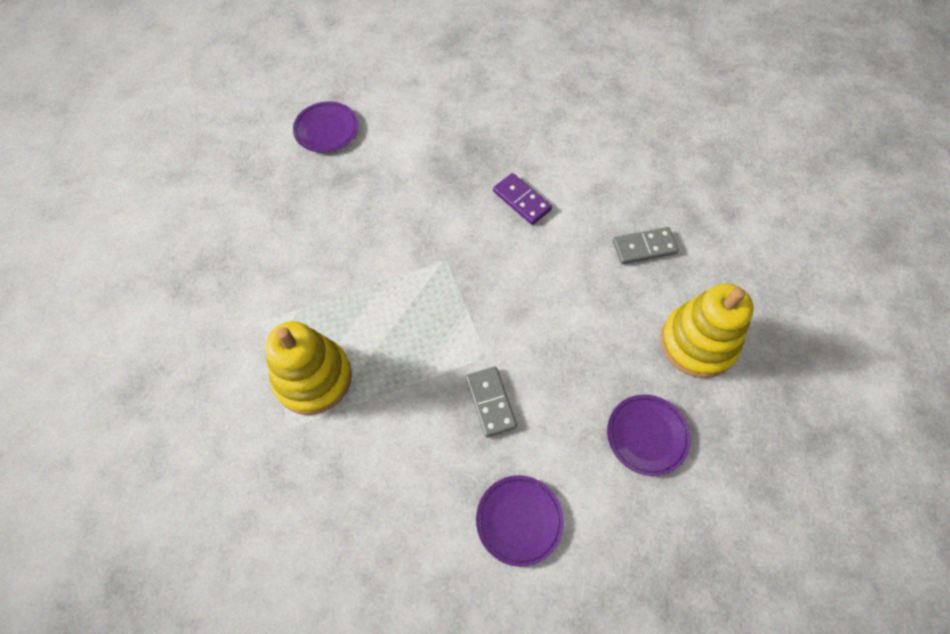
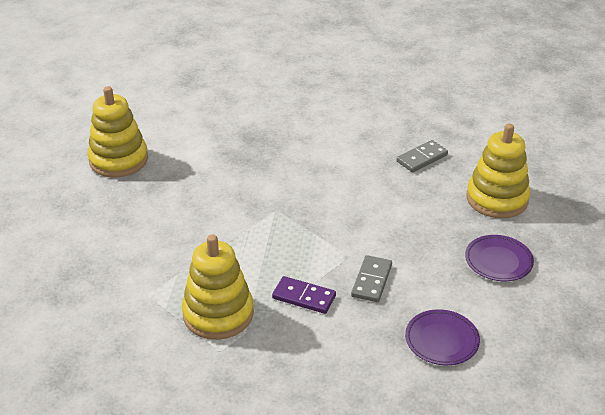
camera: 25 degrees left, 25 degrees down
purple plate [293,101,359,153] -> yellow stacking toy [88,86,148,177]
grey domino [466,367,517,437] -> grey domino turned 60 degrees clockwise [351,255,392,302]
purple domino [493,173,552,225] -> purple domino moved to [272,276,336,314]

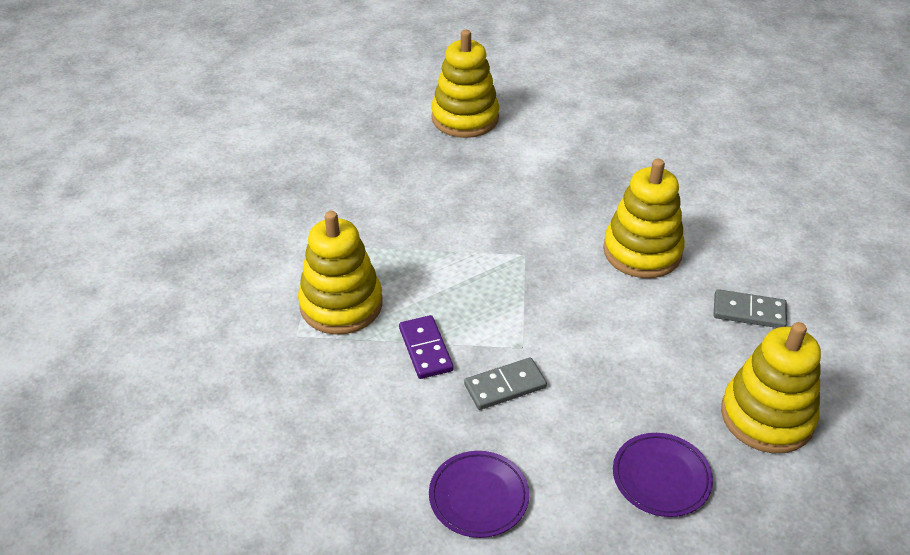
camera: 50 degrees right, 5 degrees up
none -> yellow stacking toy [603,159,685,278]

